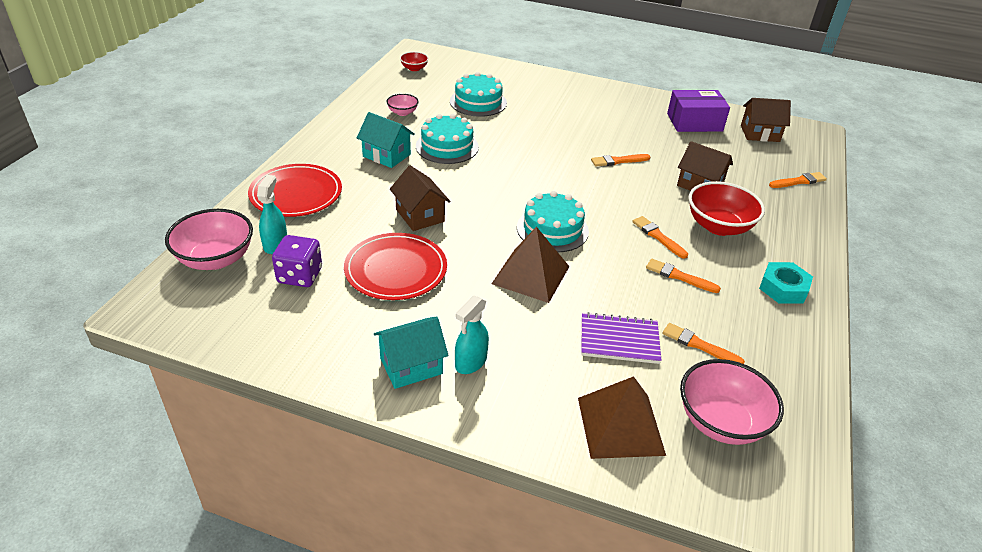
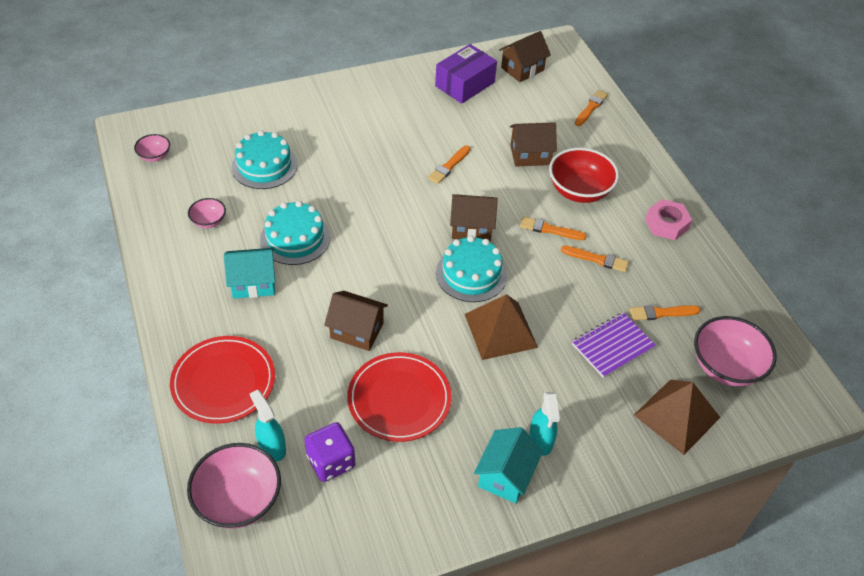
camera: 40 degrees left, 10 degrees up
red bowl [400,52,429,71] -> pink bowl [134,134,170,162]
orange brush [646,259,721,293] -> orange brush turned 150 degrees counterclockwise [561,246,629,272]
turquoise nut [759,262,813,304] -> pink nut [645,199,692,240]
none -> brown house [450,194,498,241]

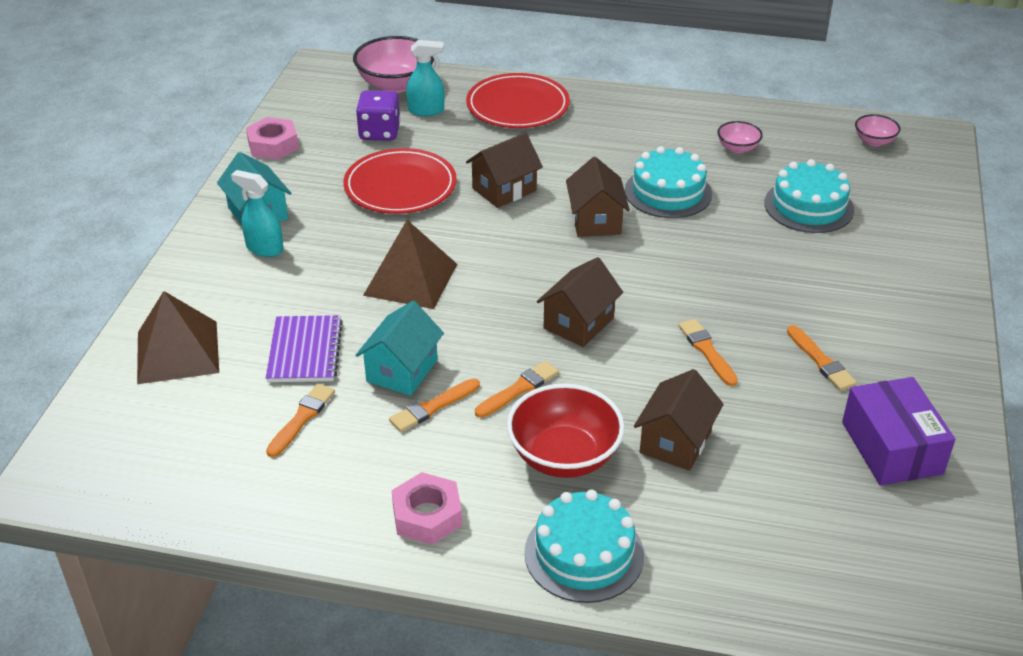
camera: 125 degrees right, 10 degrees down
turquoise house [224,248,275,299] -> turquoise house moved to [356,301,444,396]
turquoise cake [436,236,507,302] -> turquoise cake moved to [524,489,644,603]
brown house [499,31,551,82] -> brown house moved to [566,157,630,237]
orange brush [575,90,608,126] -> orange brush moved to [787,325,857,391]
pink bowl [694,316,777,386] -> none
none -> pink nut [246,117,299,160]

